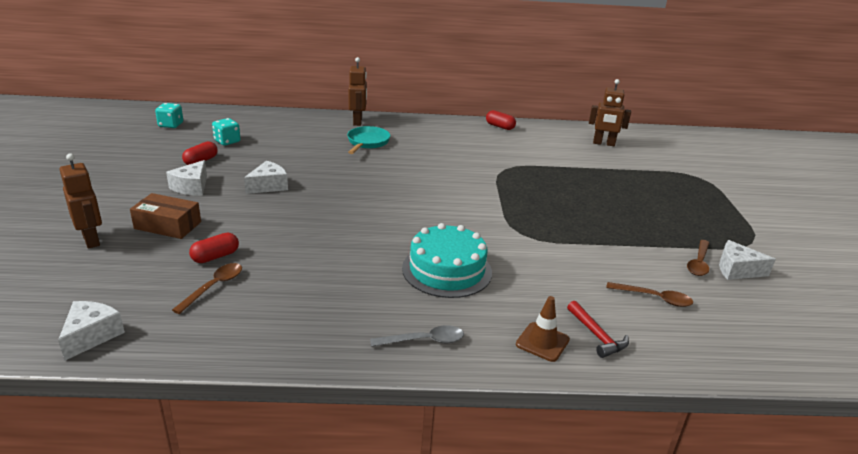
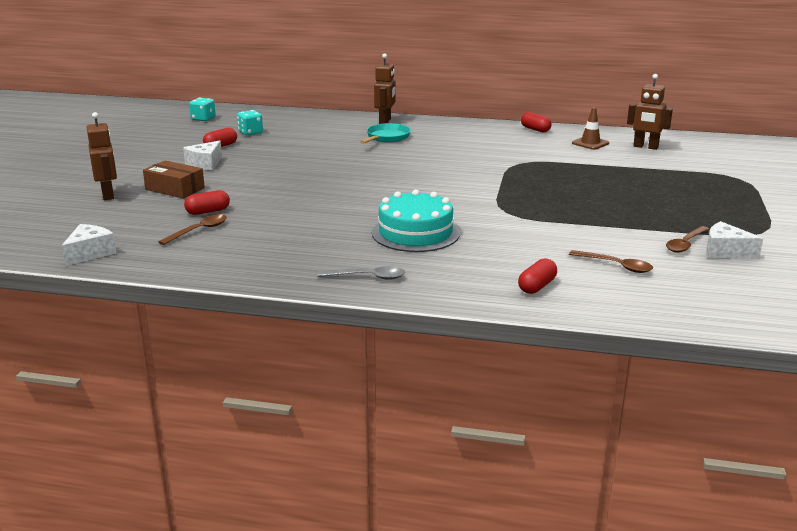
camera: 15 degrees right, 5 degrees down
white cheese [244,161,288,194] -> none
brown traffic cone [516,296,570,362] -> brown traffic cone moved to [572,107,609,150]
red hammer [567,301,629,358] -> red capsule [518,258,557,294]

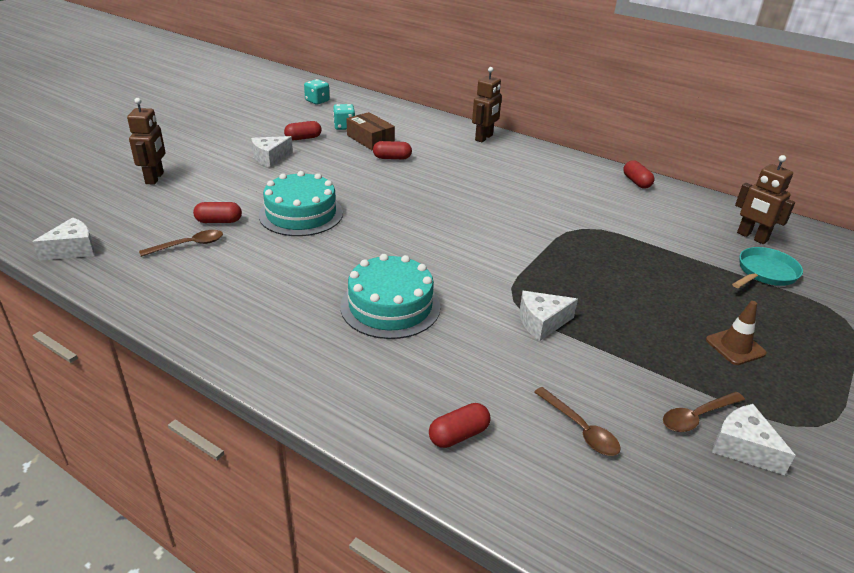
camera: 20 degrees right, 10 degrees up
brown box [143,160,205,198] -> brown box moved to [346,112,395,150]
grey spoon [317,266,405,280] -> none
turquoise pan [360,123,411,144] -> turquoise pan moved to [732,247,803,288]
brown traffic cone [572,107,609,150] -> brown traffic cone moved to [706,301,767,365]
none -> turquoise cake [259,171,343,236]
none -> red capsule [373,141,412,159]
none -> white cheese [520,291,578,341]

